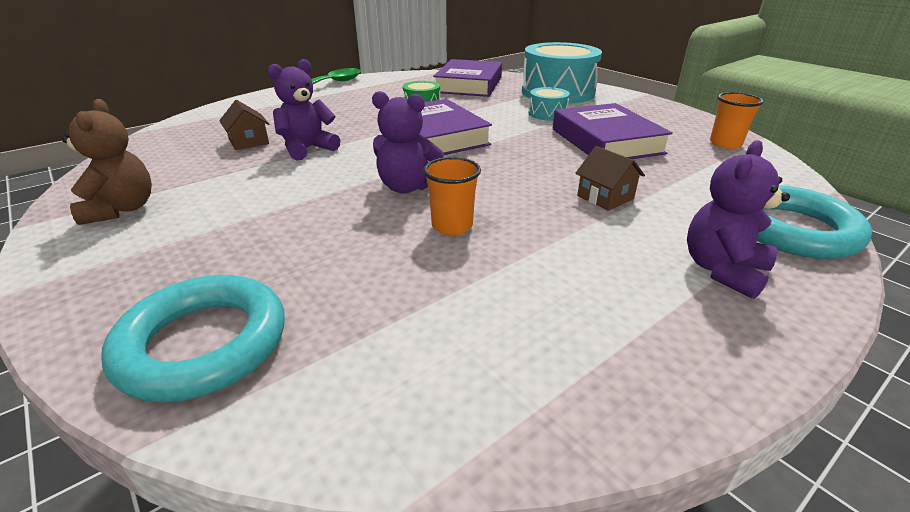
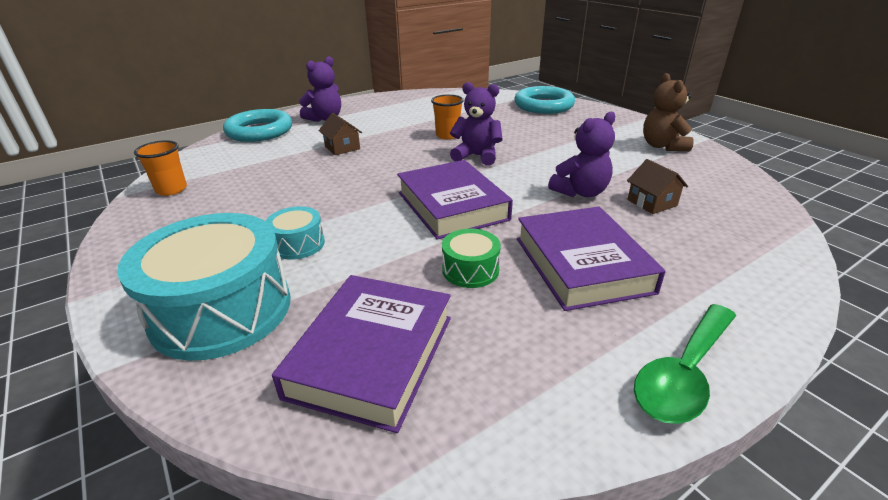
camera: 175 degrees left, 0 degrees up
purple book [553,103,673,159] -> purple book moved to [517,207,665,311]

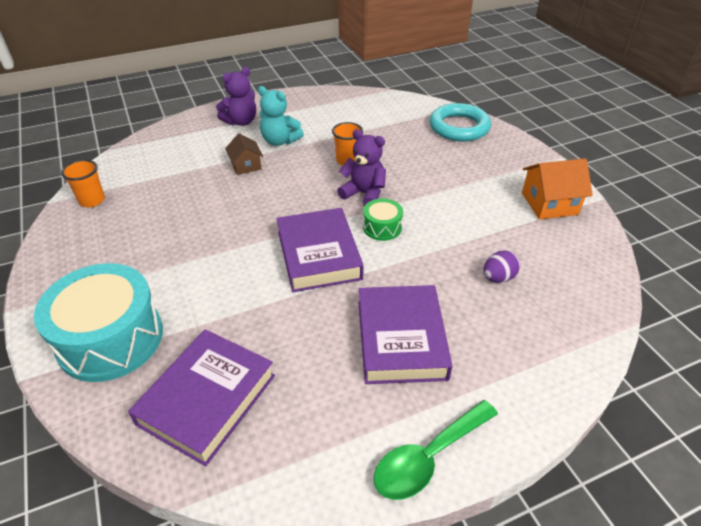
camera: 10 degrees right, 10 degrees up
turquoise ring [223,109,292,142] -> none
turquoise drum [265,206,325,260] -> none
green drum [442,229,501,288] -> green drum moved to [363,199,403,241]
purple teddy bear [548,112,615,197] -> none
brown house [627,159,688,214] -> purple egg [483,250,520,283]
brown teddy bear [643,73,694,151] -> orange house [522,158,593,220]
none -> turquoise teddy bear [258,86,304,146]

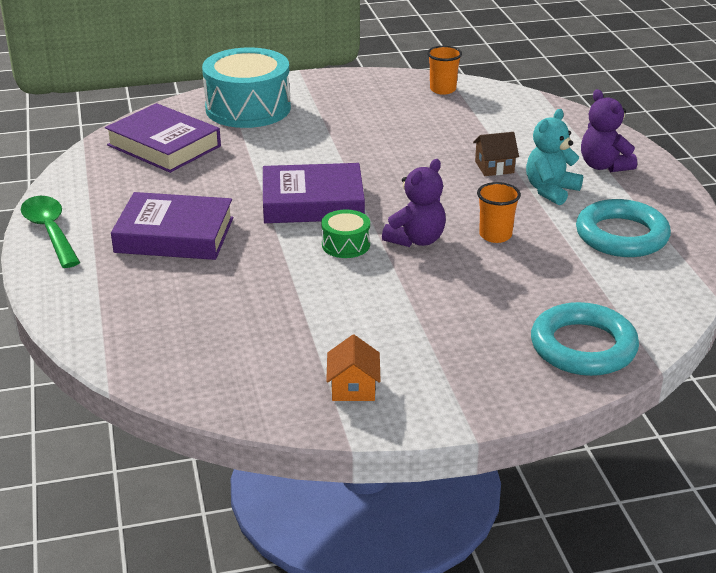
camera: 100 degrees right, 10 degrees down
purple egg [483,250,520,283] -> none
orange house [522,158,593,220] -> orange house [326,335,381,401], size x0.63
none -> turquoise ring [576,199,671,257]

